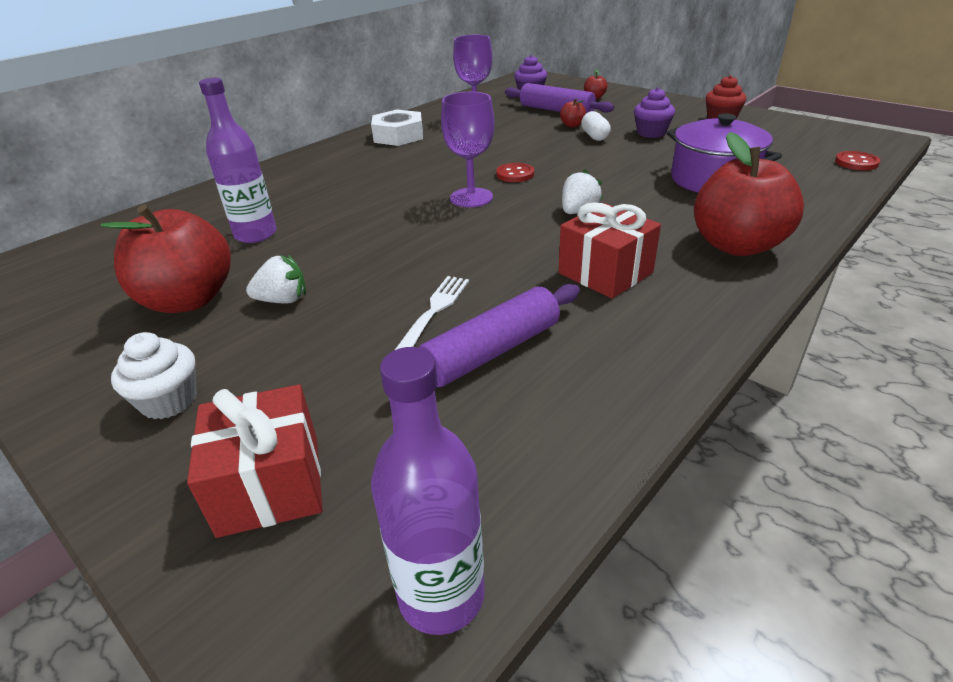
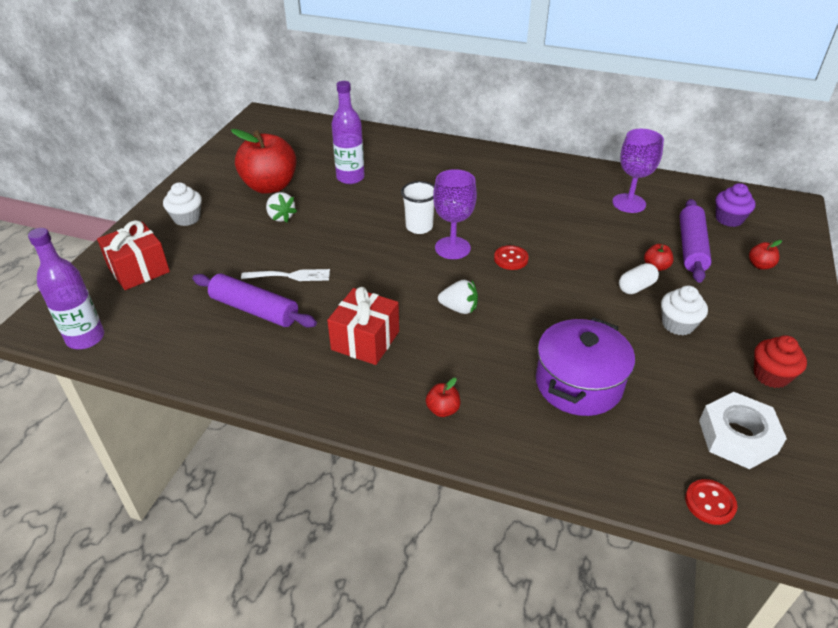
camera: 65 degrees right, 5 degrees up
white nut [371,109,423,146] -> white nut moved to [699,392,787,469]
purple cupcake [634,87,675,138] -> white cupcake [661,286,708,336]
red apple [694,132,804,256] -> red apple [426,378,460,417], size x0.41
none -> white cup [401,181,434,234]

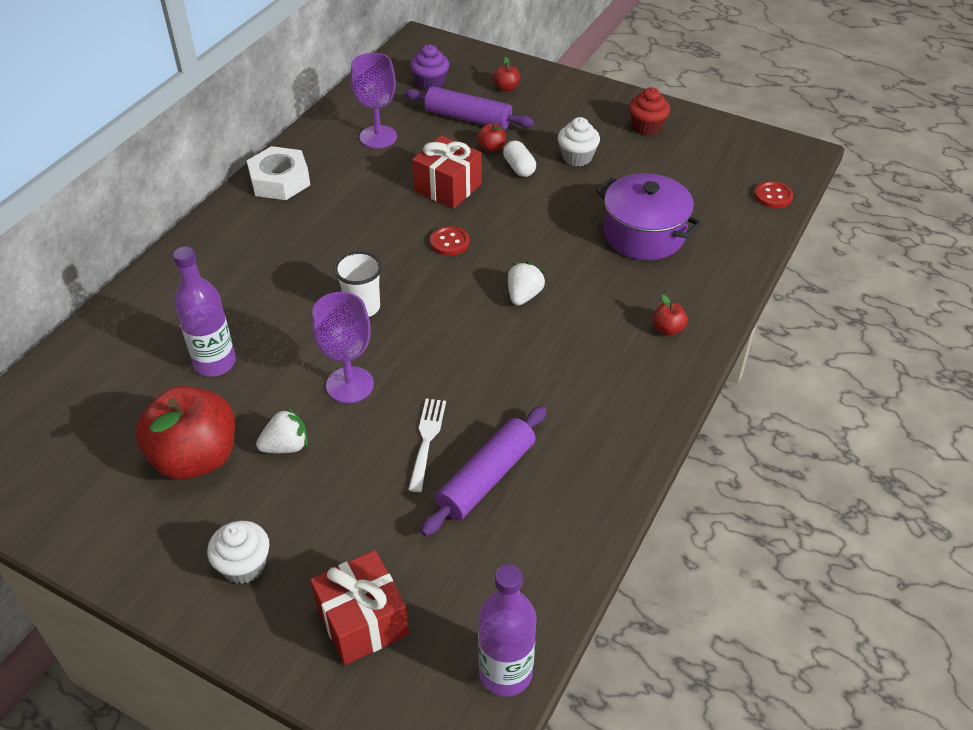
camera: 80 degrees left, 5 degrees up
red gift [327,287,399,365] -> red gift moved to [412,135,482,209]
purple goblet [433,169,477,259] -> purple goblet moved to [312,292,374,403]
white nut [699,392,787,469] -> white nut moved to [247,146,310,200]

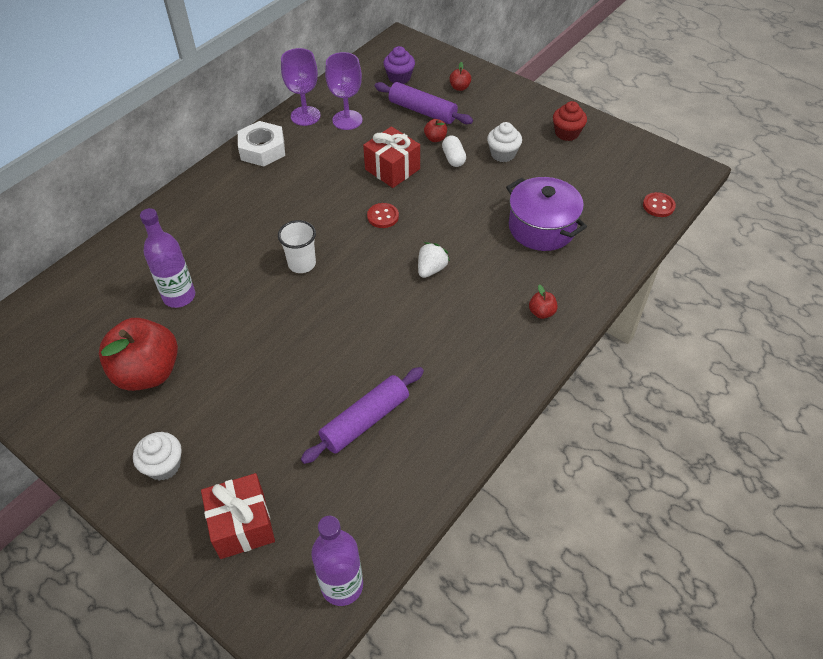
camera: 10 degrees right, 5 degrees up
white strawberry [256,407,308,453] -> none
purple goblet [312,292,374,403] -> purple goblet moved to [281,48,321,126]
white fork [408,399,446,492] -> none

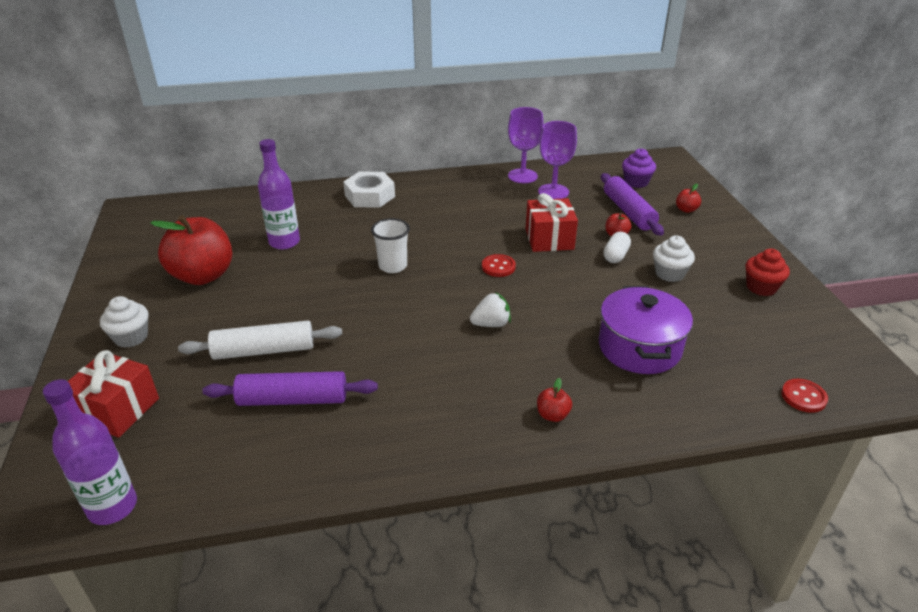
camera: 40 degrees right, 15 degrees down
white nut [238,121,285,167] -> white nut moved to [343,171,395,208]
none -> white rolling pin [178,321,342,360]

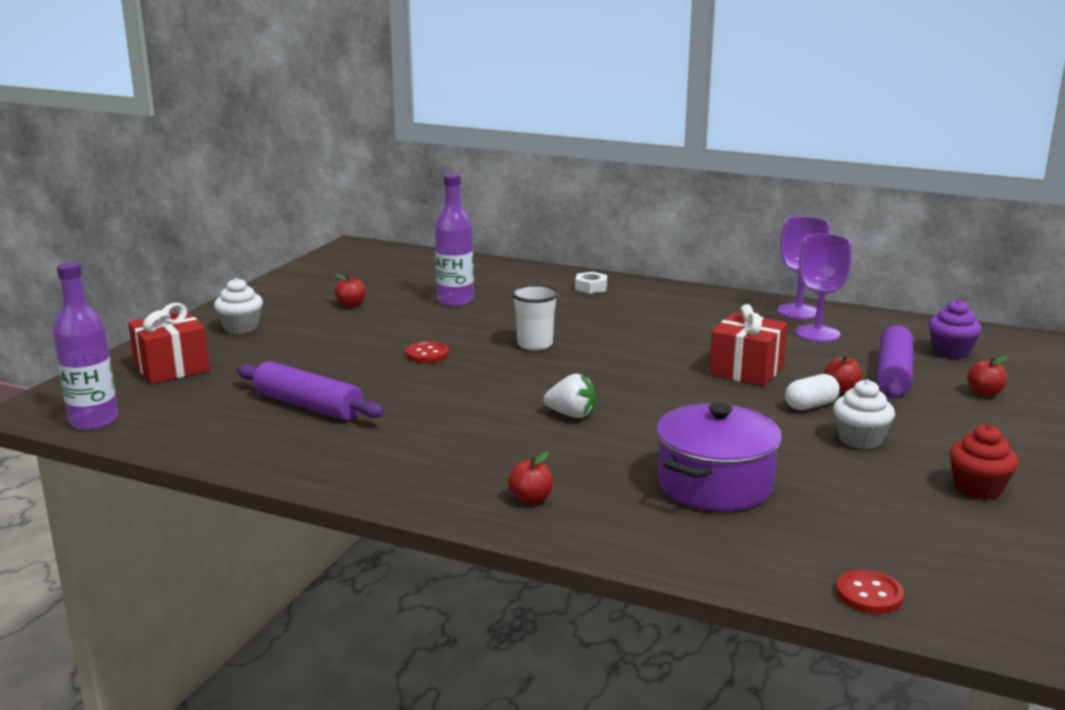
camera: 35 degrees right, 15 degrees down
red apple [150,215,232,285] -> red apple [335,274,366,307], size x0.41
white rolling pin [178,321,342,360] -> none
white nut [343,171,395,208] -> white nut [575,272,607,294], size x0.55
red button [482,254,516,277] -> red button moved to [406,341,449,363]

